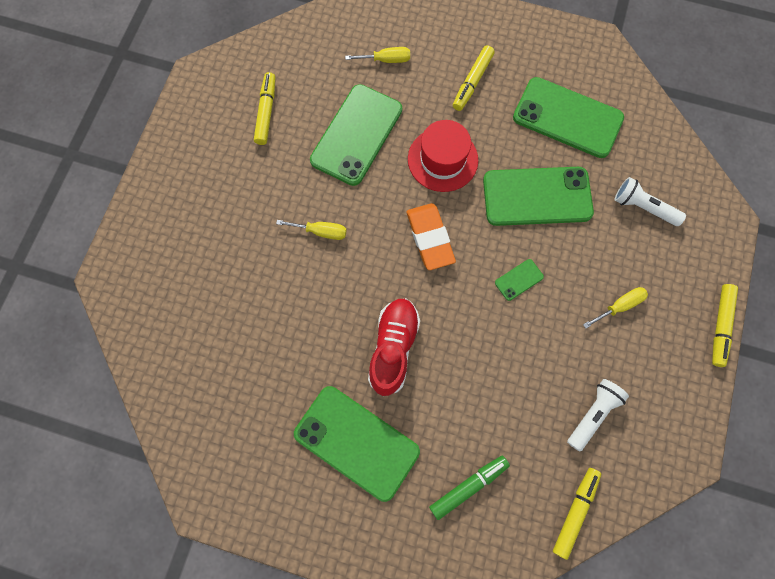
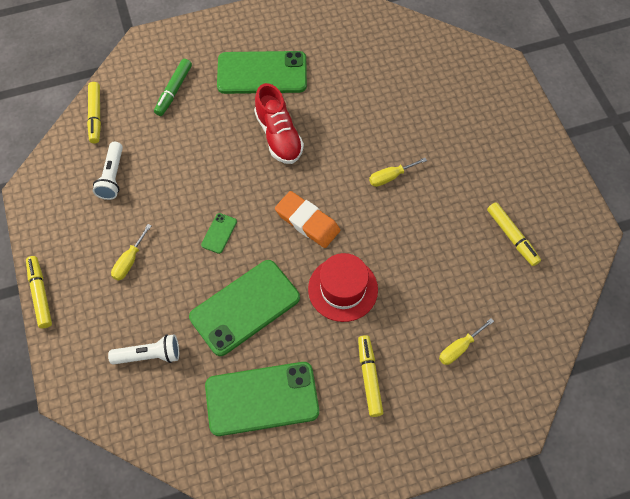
camera: 145 degrees right, 10 degrees down
green phone [310,84,402,186] -> none

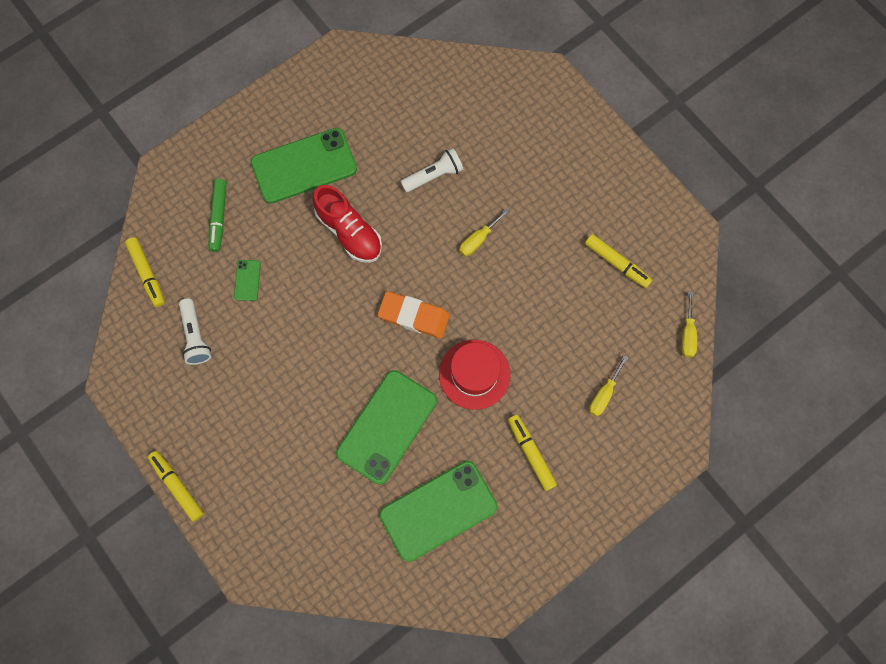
camera: 20 degrees left, 10 degrees up
white flashlight [108,334,179,365] -> white flashlight moved to [400,148,463,192]
yellow screwdriver [111,224,152,281] -> yellow screwdriver moved to [681,291,697,357]
green phone [201,213,237,254] -> green phone moved to [234,260,261,301]

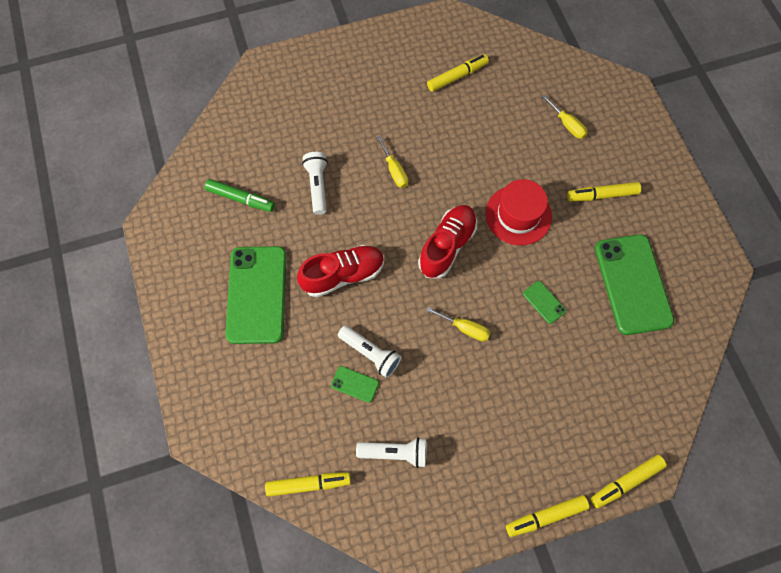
camera: 70 degrees left, 5 degrees down
green marker [209,179,227,252] -> green marker moved to [205,179,275,212]
green phone [336,370,437,485] -> green phone [523,281,566,324], size x0.42
orange eraser [378,291,450,338] -> red shoe [418,205,477,279]
yellow screwdriver [681,291,697,357] -> yellow screwdriver moved to [426,307,491,342]
none -> white flashlight [338,325,401,378]
none -> yellow marker [591,455,667,508]

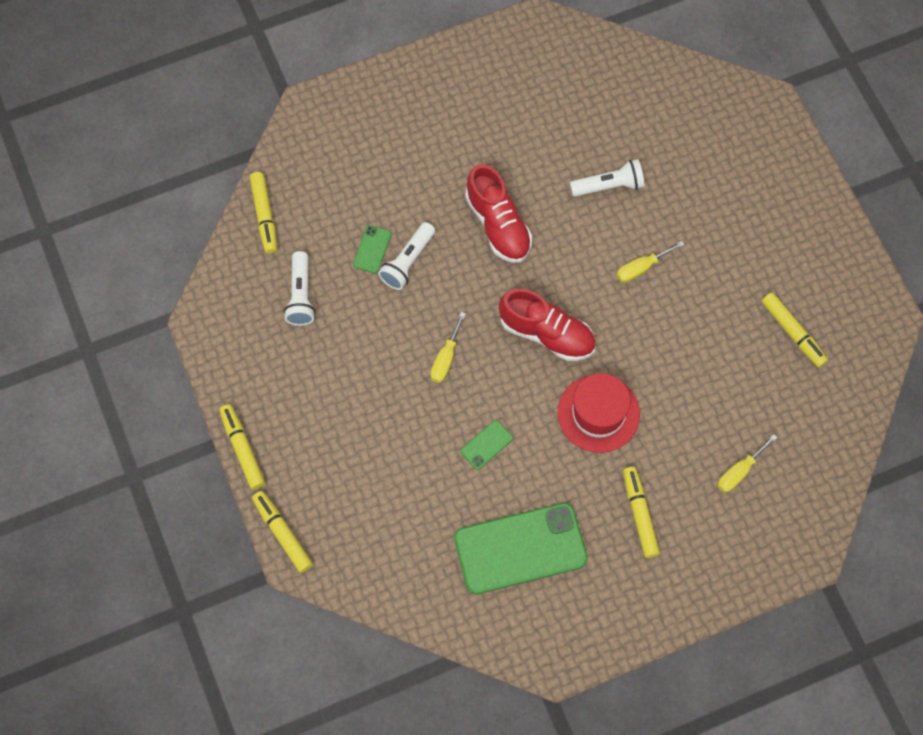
camera: 85 degrees right, 0 degrees up
green marker [205,179,275,212] -> none
green phone [225,246,287,344] -> none

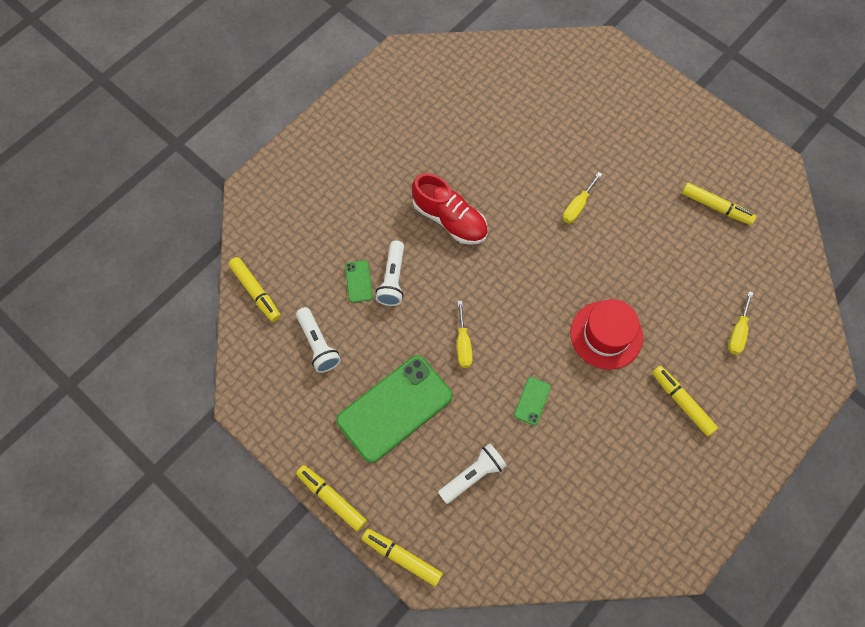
camera: 25 degrees left, 0 degrees up
green phone [454,503,588,594] -> green phone moved to [336,356,453,463]
red shoe [499,289,596,361] -> none
white flashlight [570,159,644,197] -> white flashlight moved to [438,443,507,504]

